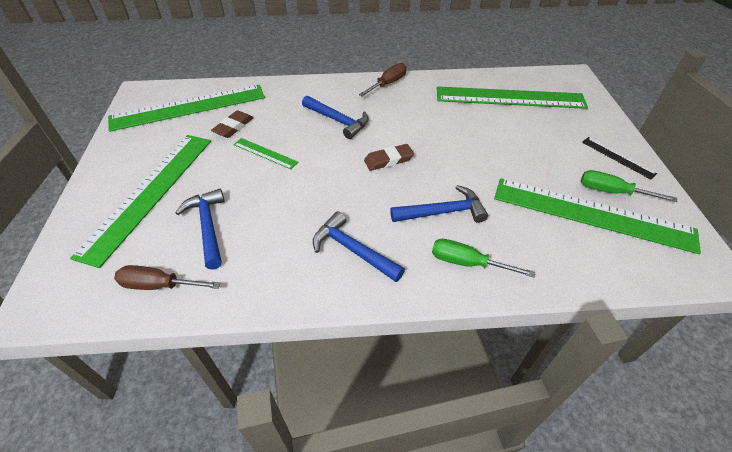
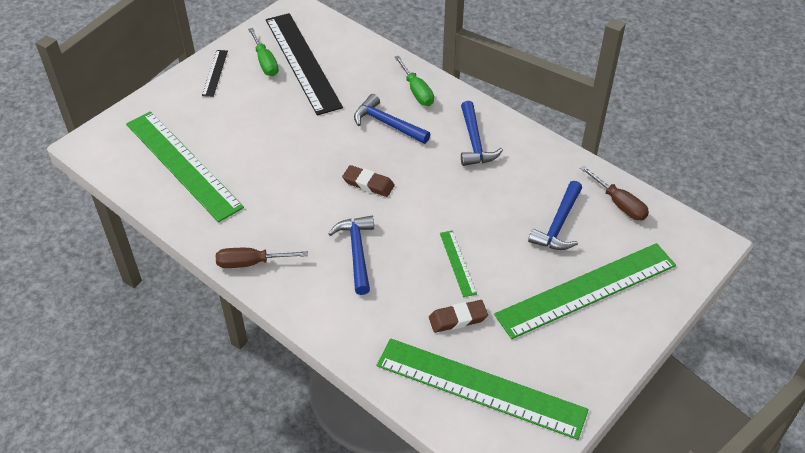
camera: 135 degrees left, 0 degrees up
green ruler [494,178,701,254] -> black ruler [266,13,343,115]

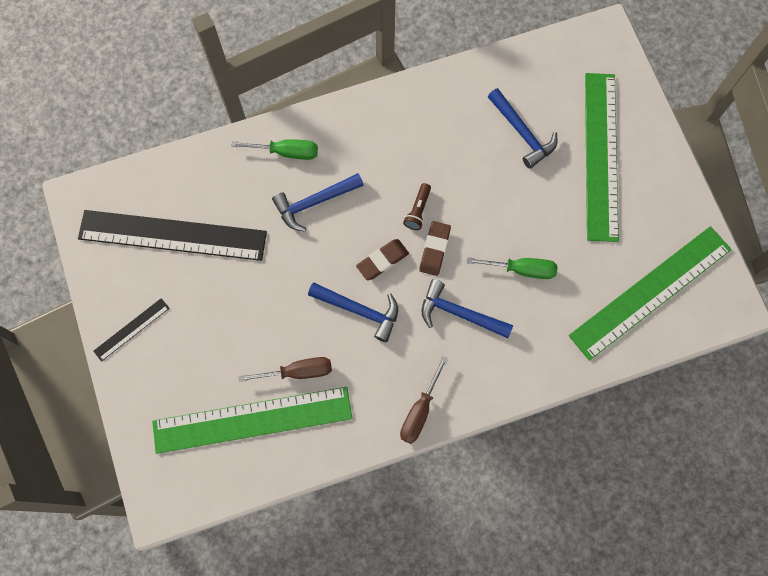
camera: 60 degrees left, 25 degrees up
black ruler [202,50,228,97] -> black ruler turned 75 degrees counterclockwise [94,298,170,362]
green screwdriver [248,28,279,76] -> green screwdriver moved to [467,257,557,279]
brown eraser [429,300,488,333] -> brown eraser moved to [419,221,451,276]
green ruler [440,230,477,297] -> none
blue hammer [461,101,503,166] -> blue hammer moved to [308,282,398,342]
brown screwdriver [580,166,649,220] -> brown screwdriver moved to [239,357,332,382]
none -> brown flashlight [403,183,431,230]

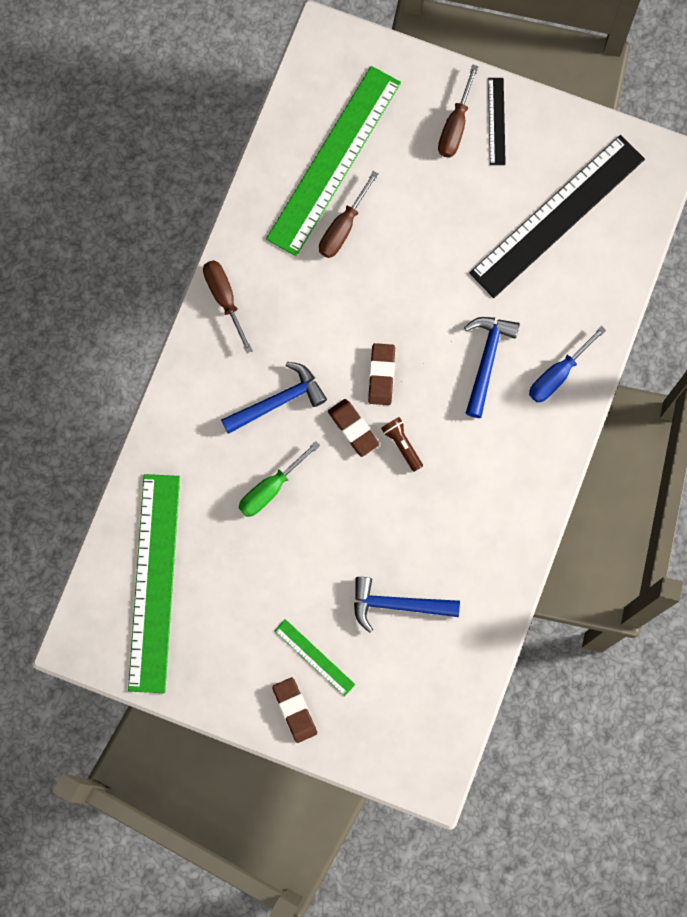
camera: 130 degrees right, 5 degrees up
green screwdriver [231,139,318,160] -> blue screwdriver [529,326,606,403]
blue hammer [308,282,398,342] -> none
green ruler [585,73,619,242] -> green ruler [274,619,355,696], size x0.44
none -> brown eraser [272,677,317,743]
none -> brown screwdriver [438,64,479,158]

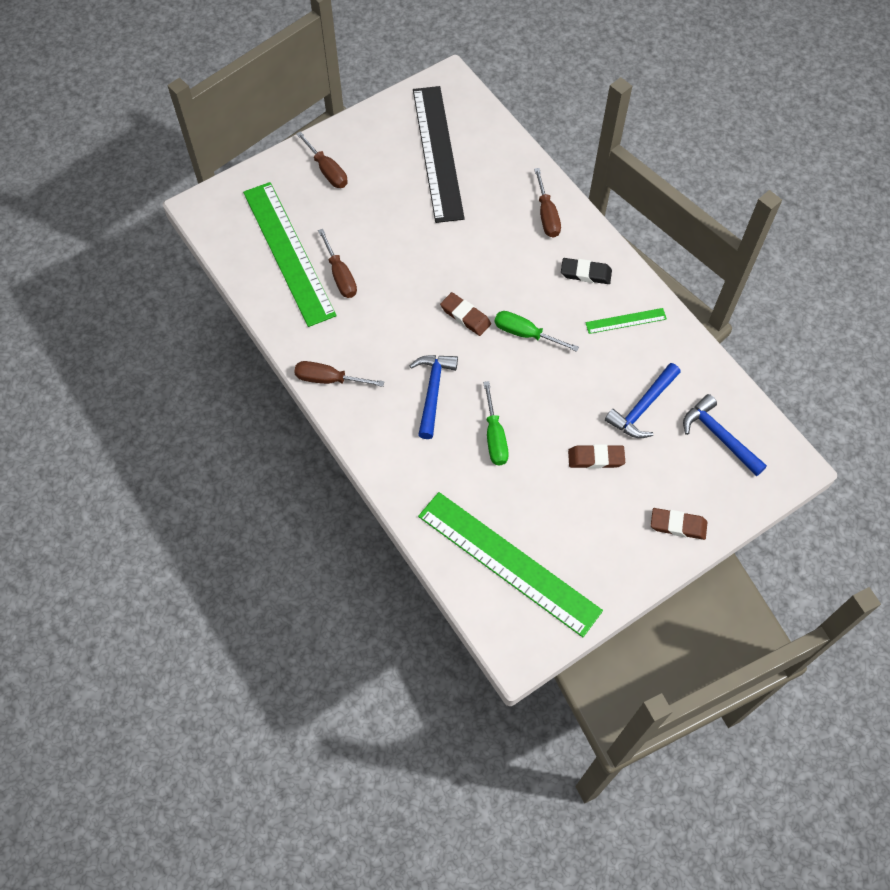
camera: 55 degrees left, 15 degrees down
green ruler [274,619,355,696] -> green ruler moved to [585,308,667,334]
brown eraser [328,399,380,457] -> brown eraser moved to [568,444,625,469]
brown flashlight [381,417,423,472] -> green screwdriver [494,311,579,352]
blue hammer [464,317,520,418] -> blue hammer moved to [683,394,767,476]
black ruler [488,78,506,165] -> none
blue screwdriver [529,326,606,403] -> brown screwdriver [534,168,561,238]
none -> black eraser [561,258,612,284]

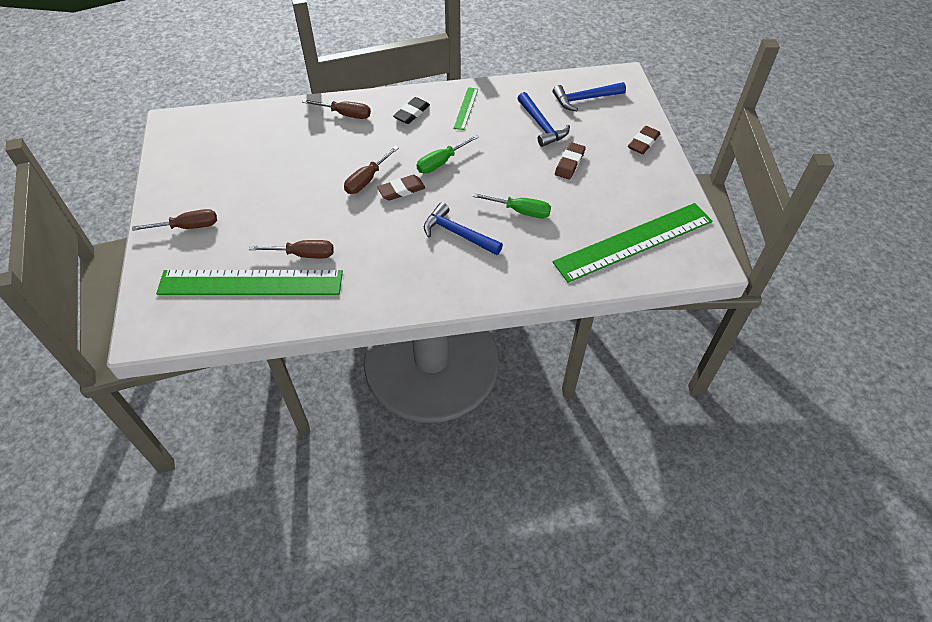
camera: 65 degrees left, 10 degrees down
brown screwdriver [294,361,384,387] -> brown screwdriver moved to [344,146,398,194]
black ruler [413,86,465,223] -> none

